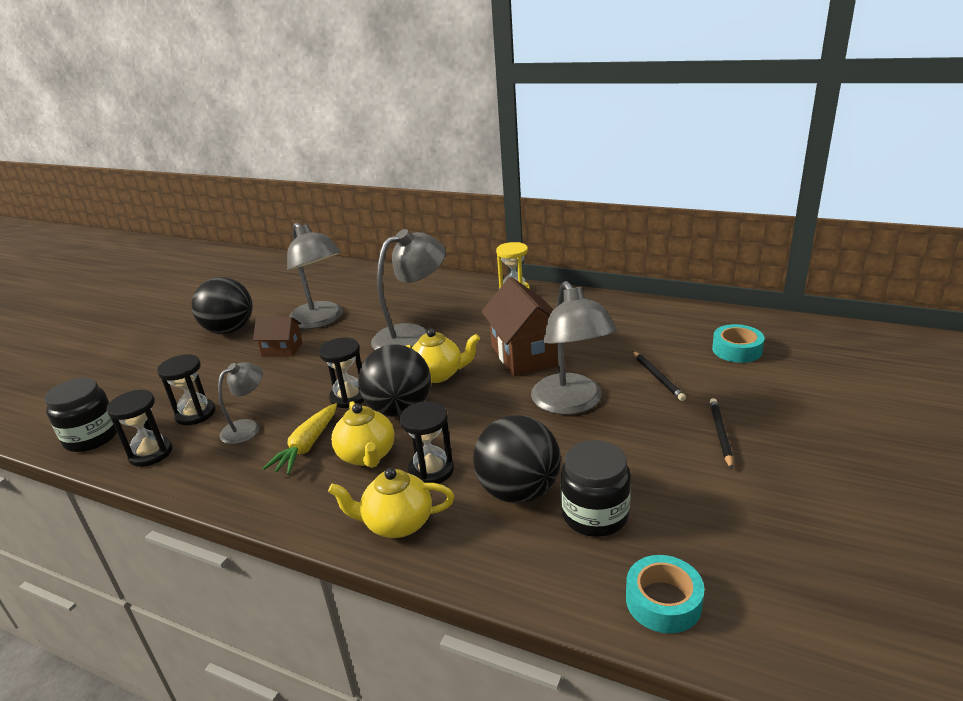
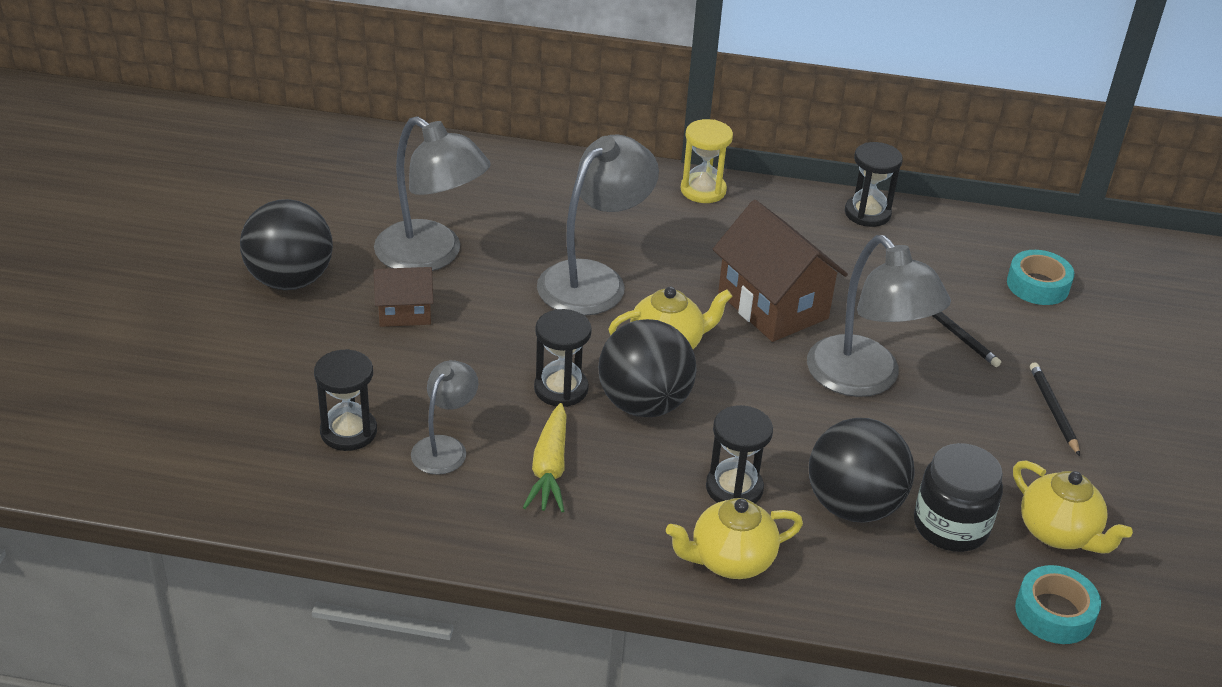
camera: 20 degrees left, 10 degrees up
black jar [44,378,117,452] -> none
black hourglass [107,390,172,467] -> black hourglass moved to [845,142,903,227]
yellow teapot [331,401,395,468] -> yellow teapot moved to [1013,460,1133,554]

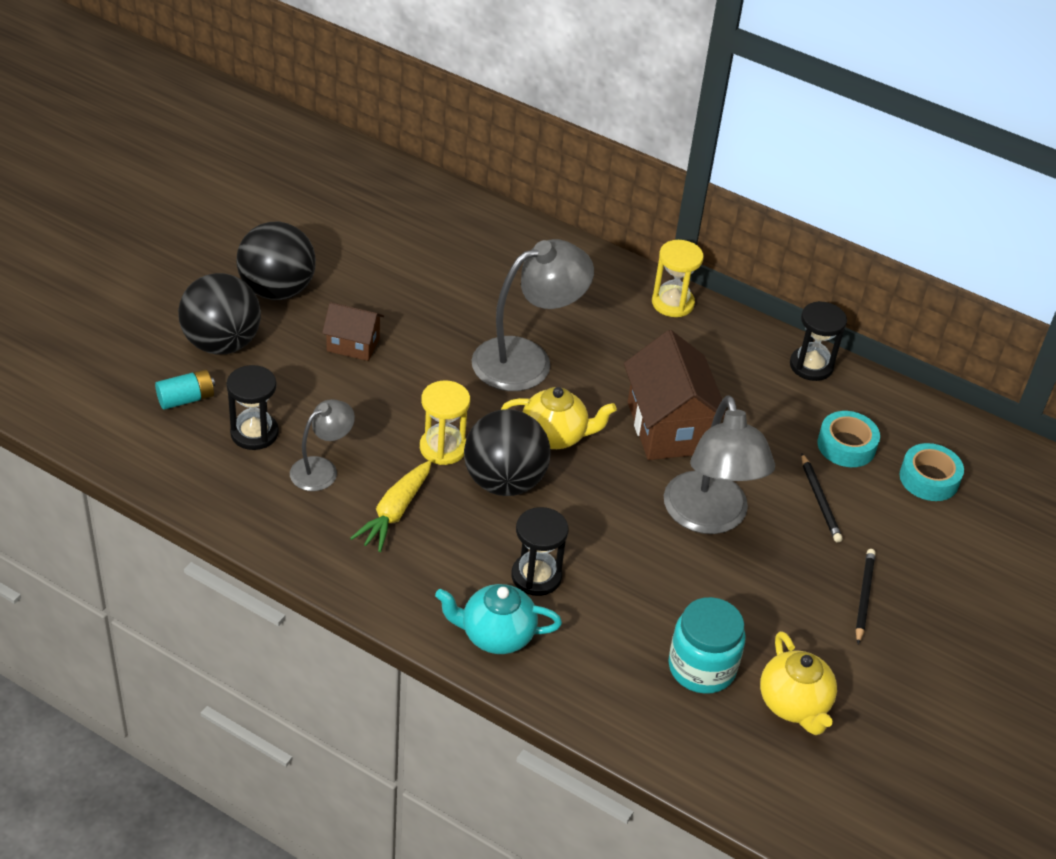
camera: 20 degrees right, 5 degrees up
grey lamp [374,116,490,271] -> none
black hourglass [534,309,592,407] -> yellow hourglass [420,380,470,465]
yellow teapot [666,498,803,579] -> turquoise teapot [435,584,562,654]
black ball [809,418,915,523] -> black ball moved to [178,273,261,354]
black jar [914,443,1003,552] -> turquoise jar [668,597,746,694]
turquoise tape [1015,565,1101,644] -> turquoise tape moved to [817,411,880,467]
none -> turquoise battery [155,369,215,410]

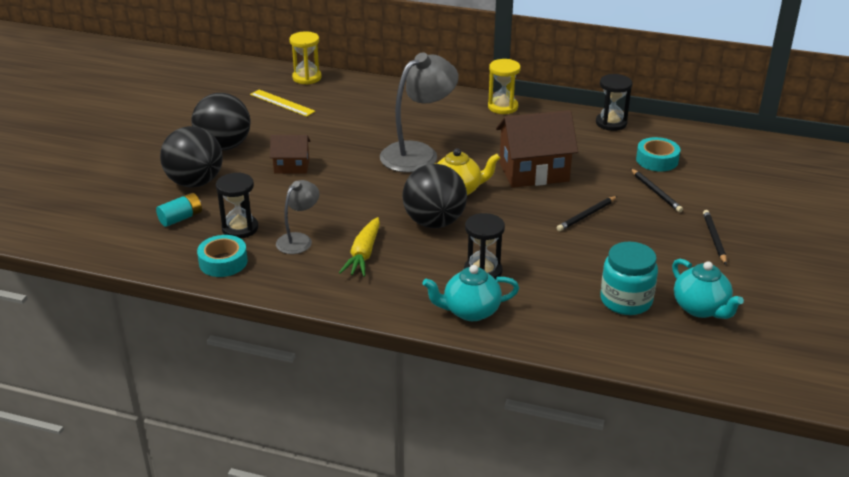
camera: 10 degrees left, 10 degrees down
yellow hourglass [420,380,470,465] -> yellow hourglass moved to [289,32,322,85]
brown house [624,330,727,460] -> brown house turned 75 degrees counterclockwise [496,110,578,188]
grey lamp [664,395,775,534] -> black pencil [557,196,617,231]
yellow teapot [760,631,837,735] -> turquoise teapot [672,259,744,319]
turquoise tape [899,443,964,501] -> turquoise tape moved to [197,235,248,277]
none -> yellow ruler [250,90,316,117]

